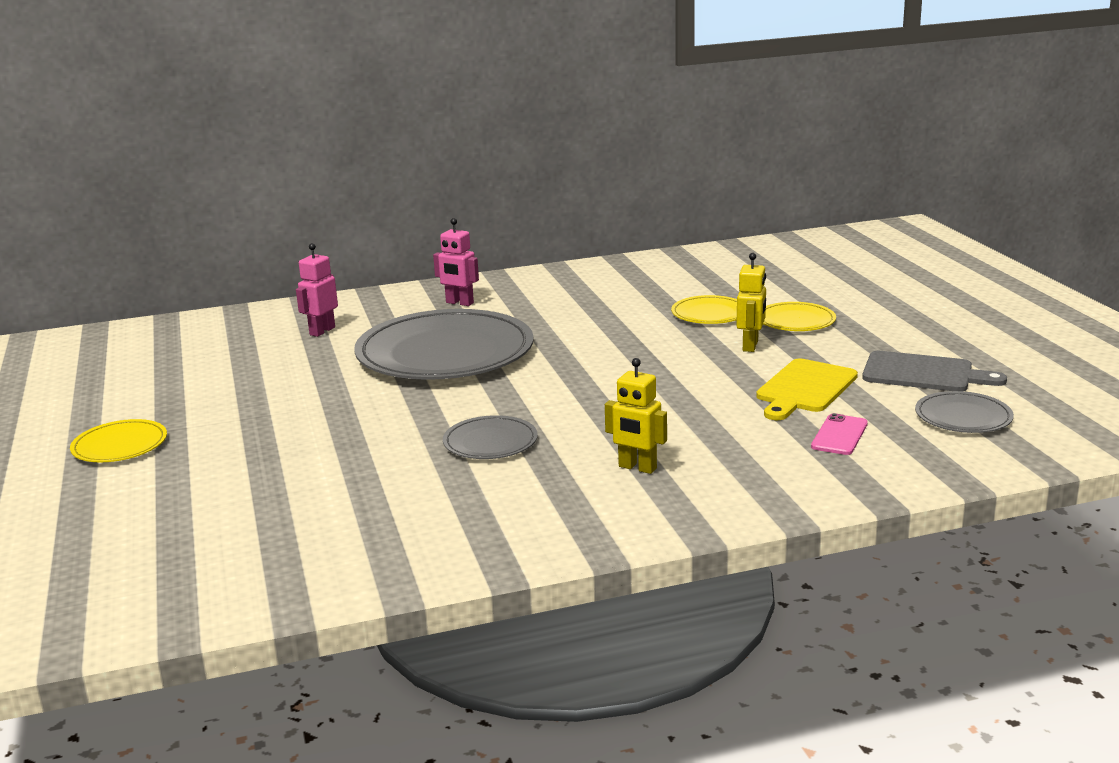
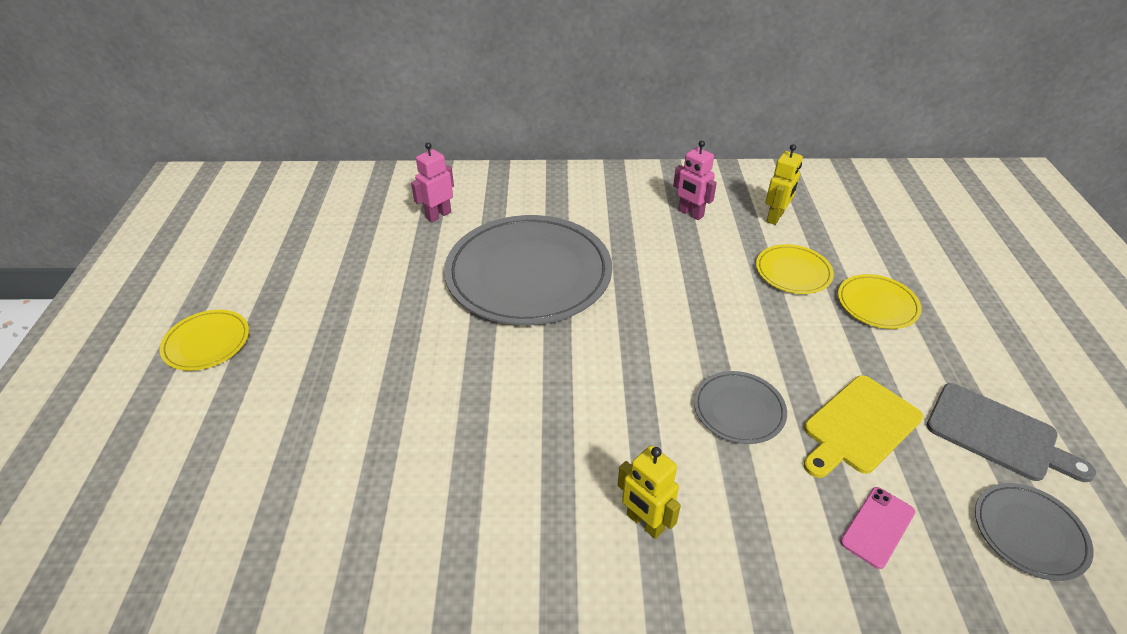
camera: 15 degrees right, 20 degrees up
pink robot [433,218,479,306] -> pink robot moved to [673,140,717,220]
grey plate [443,415,538,459] -> grey plate moved to [694,371,787,444]
yellow robot [736,253,766,352] -> yellow robot moved to [765,144,803,225]

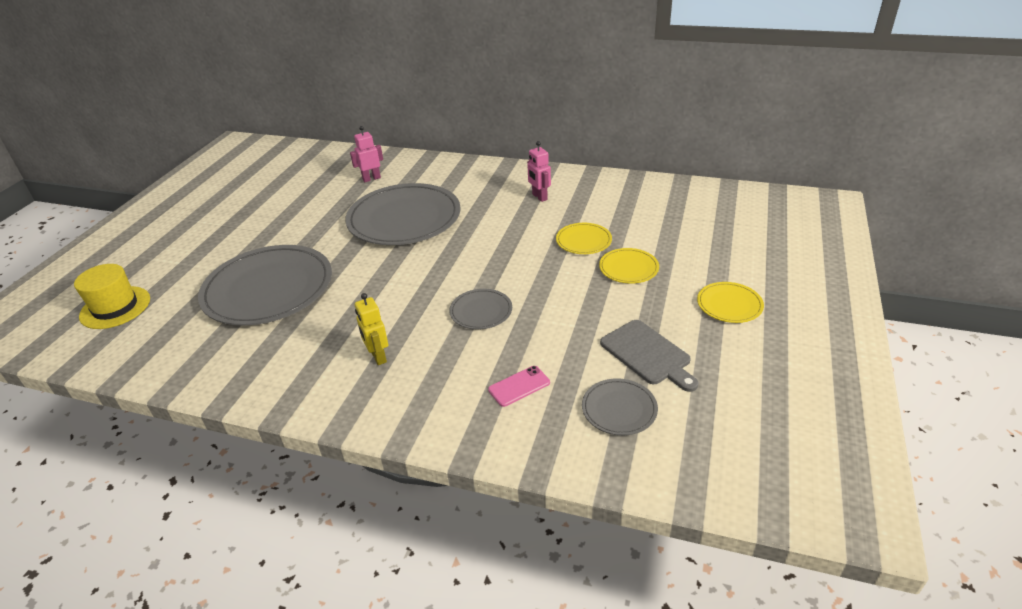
camera: 20 degrees right, 5 degrees down
yellow plate [159,310,249,371] -> yellow plate moved to [697,282,764,323]
yellow robot [765,144,803,225] -> none
yellow cutting board [804,375,923,478] -> none
none -> yellow hat [74,264,150,329]
none -> grey plate [198,245,332,326]

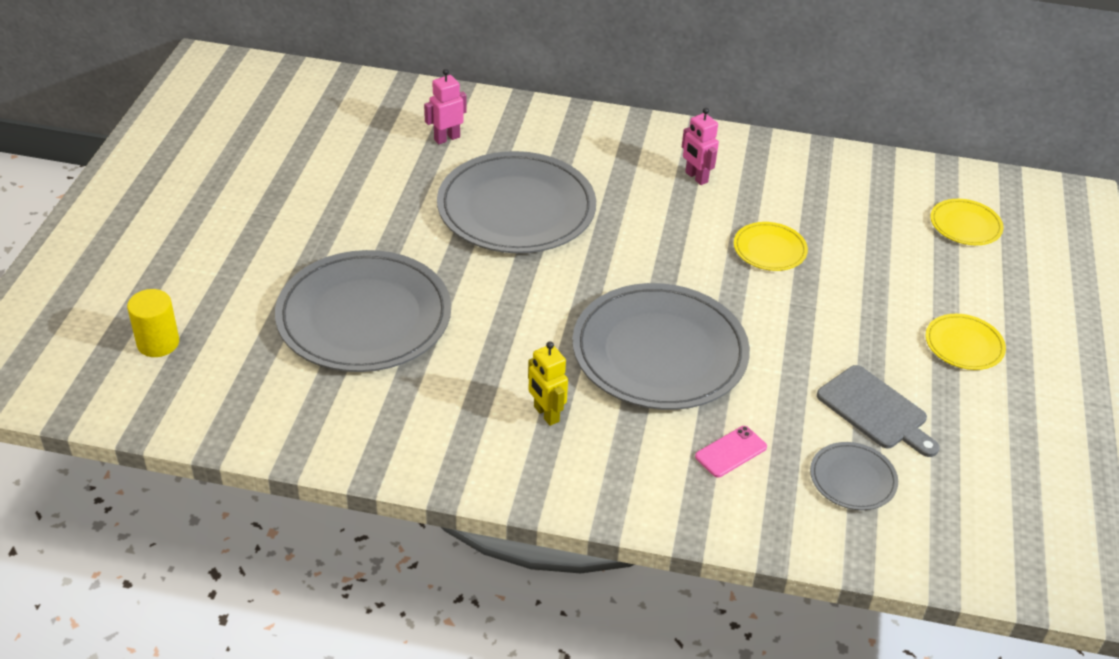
camera: 10 degrees left, 5 degrees up
yellow hat [74,264,150,329] -> yellow cylinder [127,289,179,357]
grey plate [449,289,512,329] -> grey plate [572,283,750,410], size x2.19
yellow plate [599,248,659,284] -> yellow plate moved to [930,199,1003,245]

